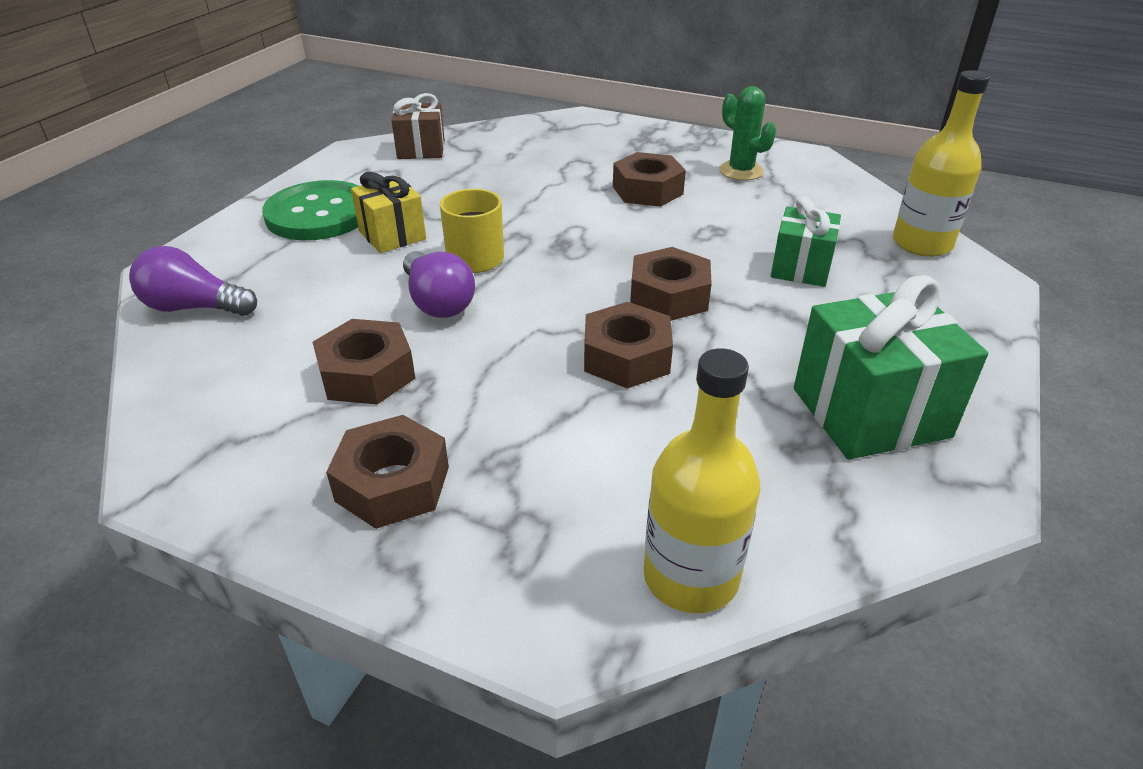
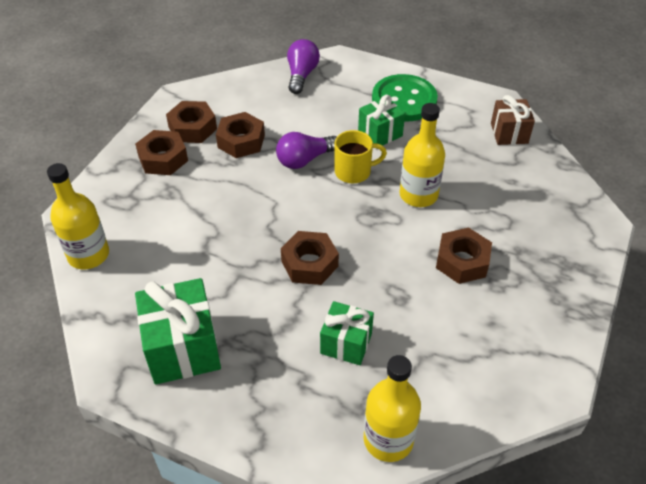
camera: 90 degrees right, 10 degrees up
yellow gift [351,172,426,253] -> green gift [358,95,405,145]
brown nut [584,302,673,389] -> brown nut moved to [166,101,217,143]
green cactus [719,86,776,180] -> none
none -> yellow bottle [399,103,445,207]

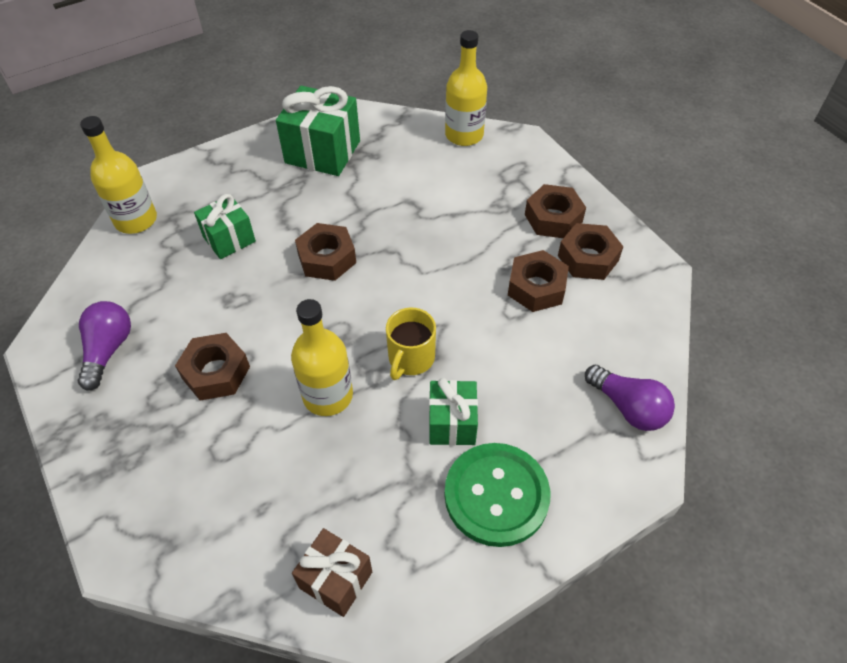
camera: 125 degrees right, 5 degrees up
purple light bulb [276,132,336,169] -> purple light bulb moved to [77,301,131,391]

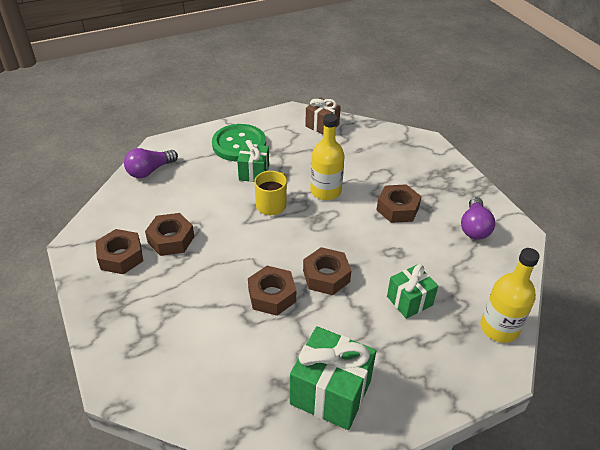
camera: 175 degrees left, 10 degrees down
yellow bottle [445,30,487,146] -> none
brown nut [525,184,586,238] -> brown nut moved to [248,266,296,316]
purple light bulb [585,365,675,431] -> purple light bulb turned 90 degrees counterclockwise [124,148,178,178]

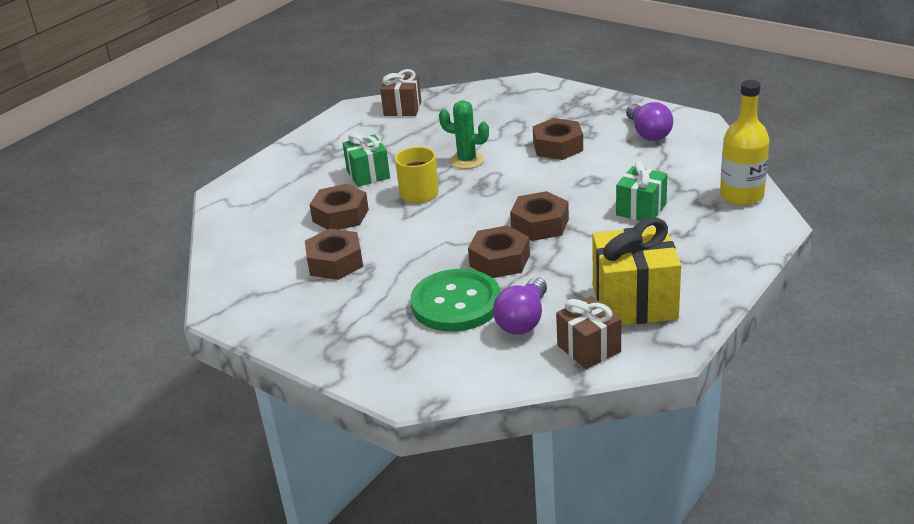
camera: 25 degrees left, 10 degrees down
brown nut [95,229,143,274] -> brown nut moved to [309,184,369,230]
purple light bulb [124,148,178,178] -> purple light bulb moved to [493,277,547,335]
green button [212,124,266,161] -> green button moved to [410,269,501,332]
green gift [290,326,376,430] -> yellow gift [592,218,681,325]
yellow bottle [310,114,345,200] -> green cactus [439,100,489,169]
none -> brown gift [556,296,621,369]

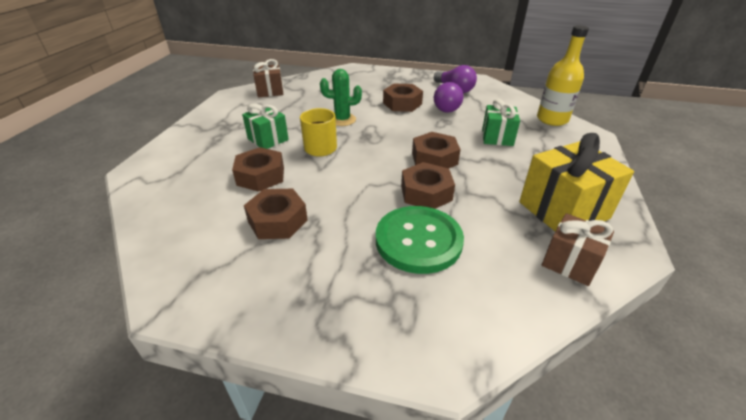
camera: 25 degrees left, 5 degrees up
purple light bulb [493,277,547,335] -> purple light bulb moved to [434,82,463,113]

